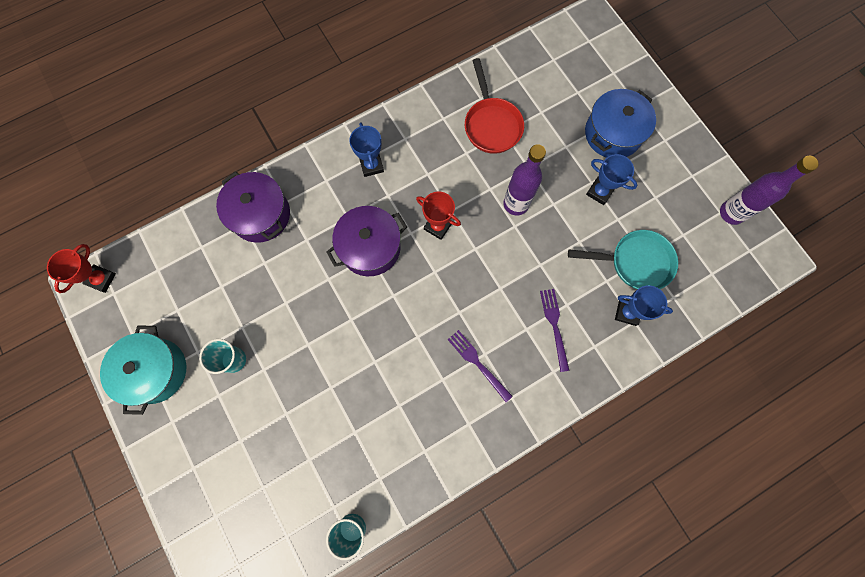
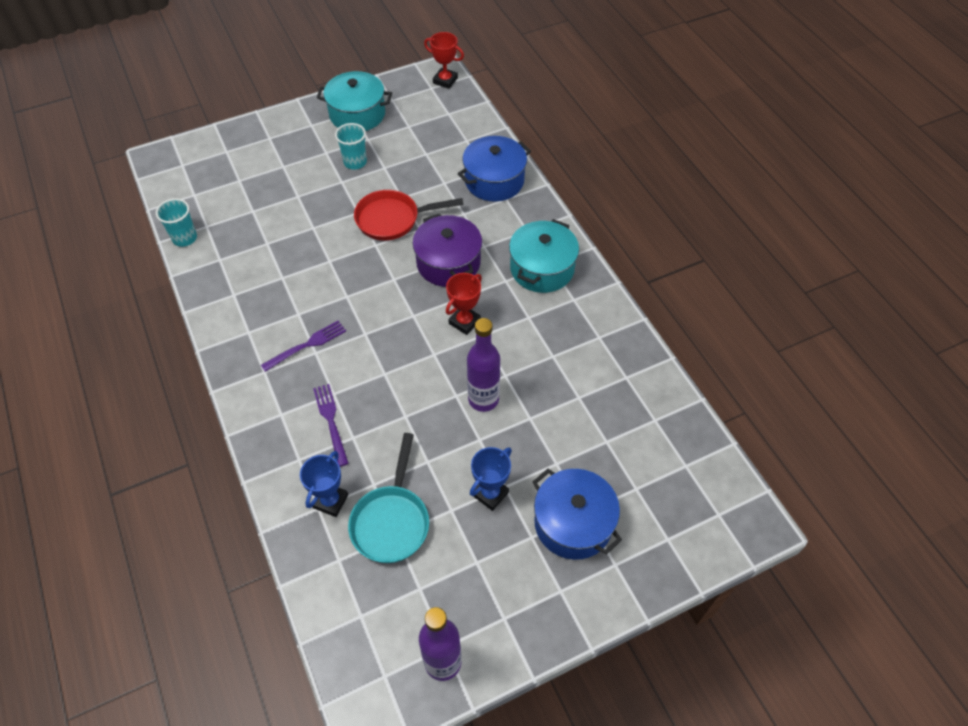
camera: 95 degrees right, 20 degrees down
purple pot [216,171,290,243] -> blue pot [458,136,531,202]
blue trophy [349,123,384,177] -> turquoise pot [509,219,579,293]
red pan [465,58,524,154] -> red pan moved to [354,190,464,241]
purple fork [540,289,570,372] -> purple fork turned 105 degrees counterclockwise [313,384,349,467]

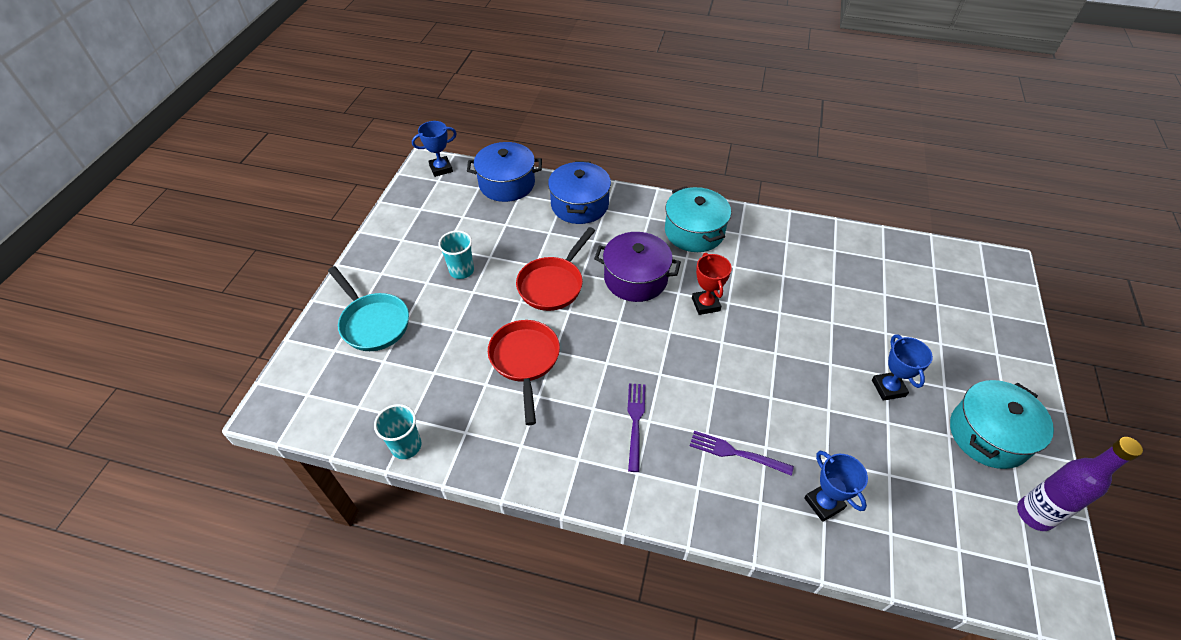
camera: 50 degrees left, 5 degrees down
turquoise pot [317,71,392,131] -> turquoise pot moved to [950,380,1054,469]
turquoise pan [348,433,429,563] -> turquoise pan moved to [328,266,409,351]
red trophy [424,32,464,89] -> blue trophy [412,121,457,177]
purple bottle [467,318,500,412] -> none
blue pot [532,469,622,560] -> blue pot moved to [467,142,542,202]
none -> red pan [488,320,560,425]

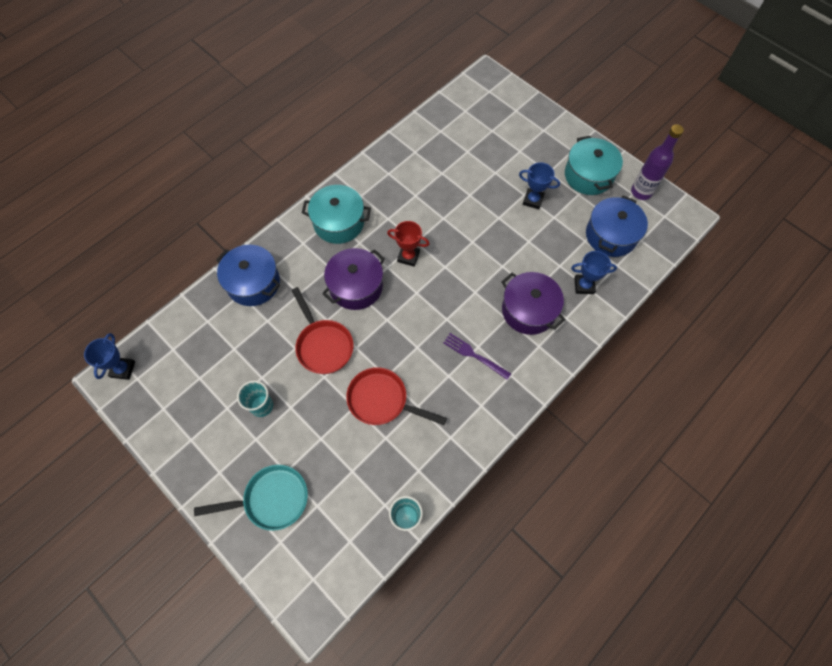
camera: 60 degrees left, 15 degrees up
blue pot [467,142,542,202] -> blue pot moved to [586,195,648,257]
purple fork [690,431,794,476] -> purple pot [501,272,566,335]

